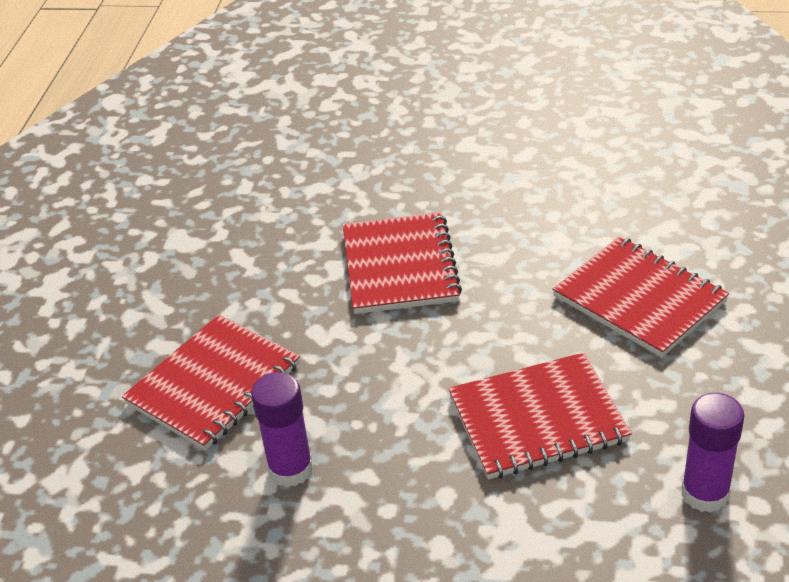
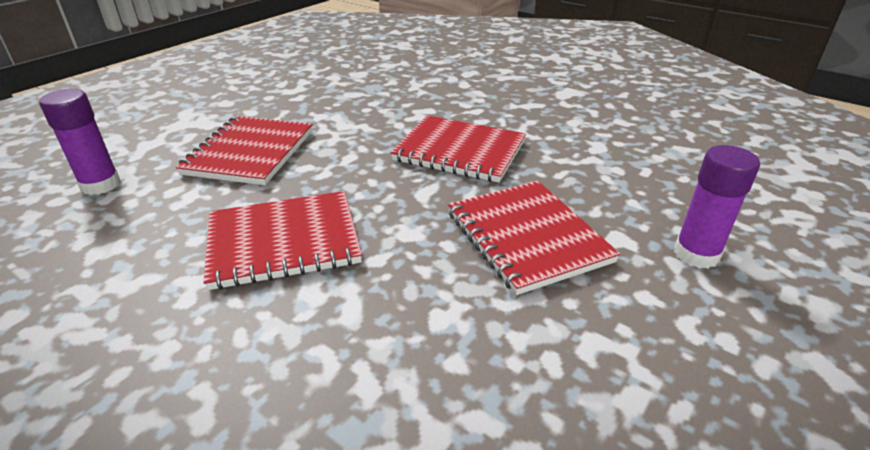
camera: 115 degrees right, 5 degrees down
red notebook [122,315,300,450] -> red notebook moved to [448,181,620,295]
purple glue stick [251,372,313,487] -> purple glue stick moved to [674,145,760,269]

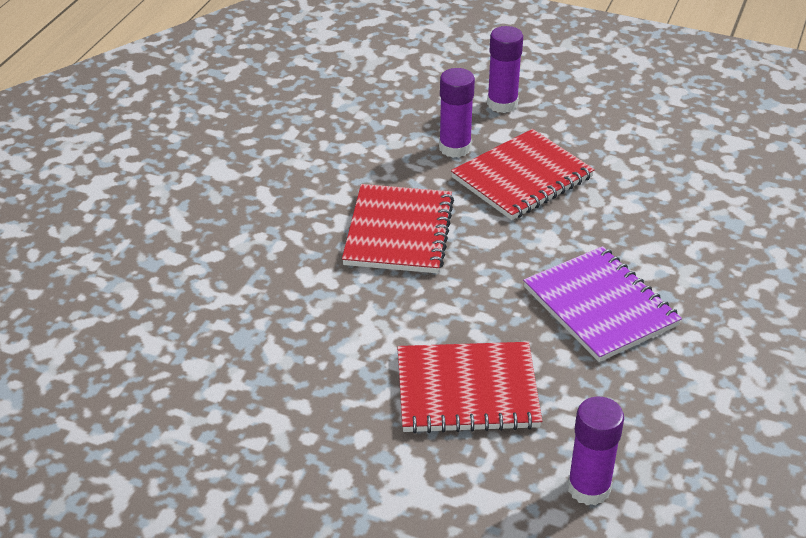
camera: 105 degrees left, 5 degrees up
red notebook [204,191,362,290] -> purple notebook [523,246,682,362]
none -> purple glue stick [439,68,475,158]

